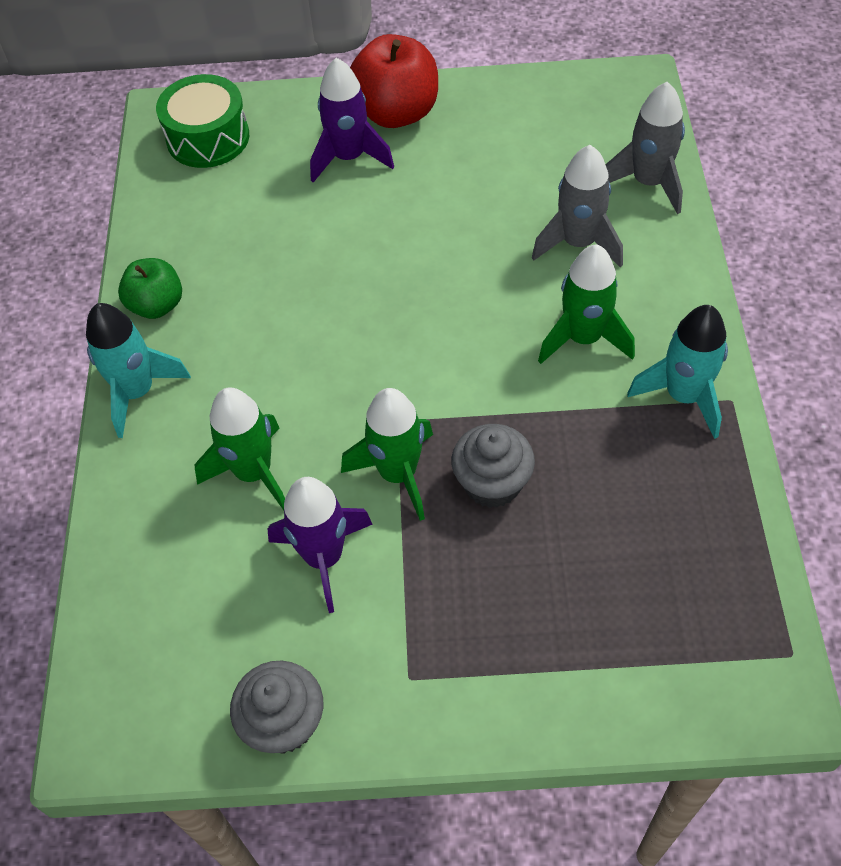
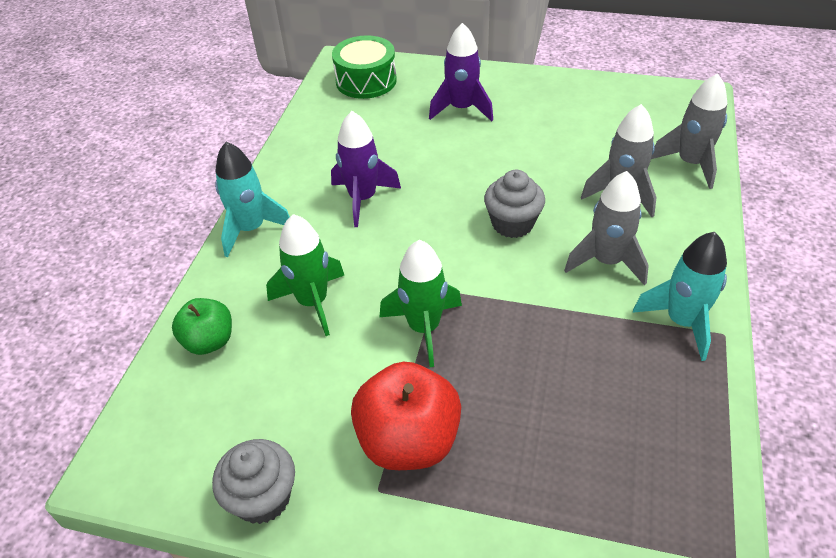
camera: 15 degrees right, 10 degrees down
green apple [118,258,182,319] -> green apple moved to [172,298,232,355]
purple rocket [268,477,373,613] -> purple rocket moved to [331,111,401,227]
red apple [350,34,438,128] -> red apple moved to [351,362,461,470]
grey cupcake [451,424,535,508] -> grey cupcake moved to [484,170,545,238]
green rocket [538,244,635,364] -> grey rocket [564,171,649,286]

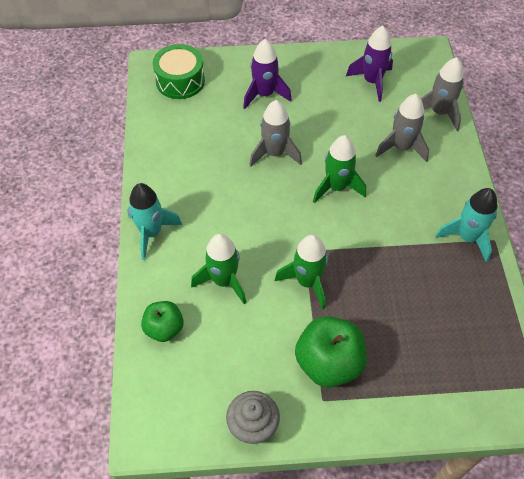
camera: 20 degrees left, 10 degrees up
purple rocket [331,111,401,227] -> purple rocket moved to [346,26,393,102]
red apple [351,362,461,470] -> green apple [295,316,367,387]
grey cupcake [484,170,545,238] -> green rocket [313,135,366,203]
grey rocket [564,171,649,286] -> grey rocket moved to [249,100,302,167]

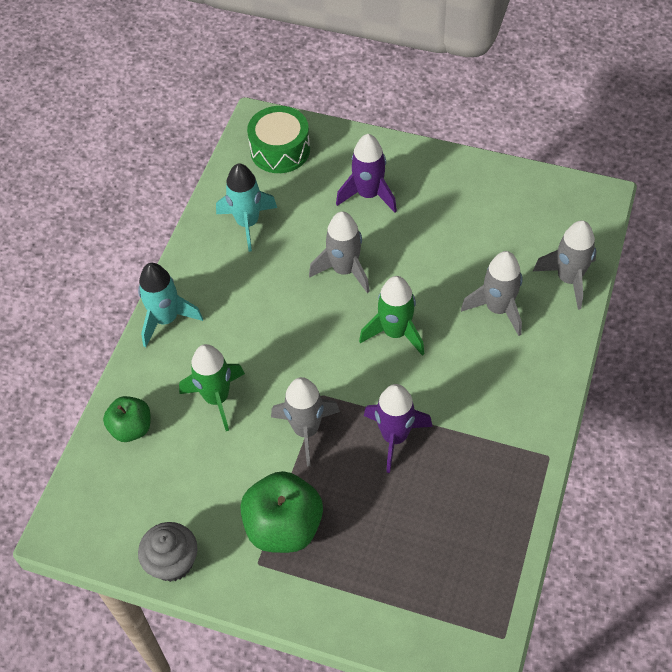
camera: 25 degrees right, 0 degrees up
green rocket [275,235,328,309] -> grey rocket [271,377,340,466]
purple rocket [346,26,393,102] -> purple rocket moved to [364,384,433,473]
turquoise rocket [435,188,498,262] -> turquoise rocket moved to [216,163,277,252]

